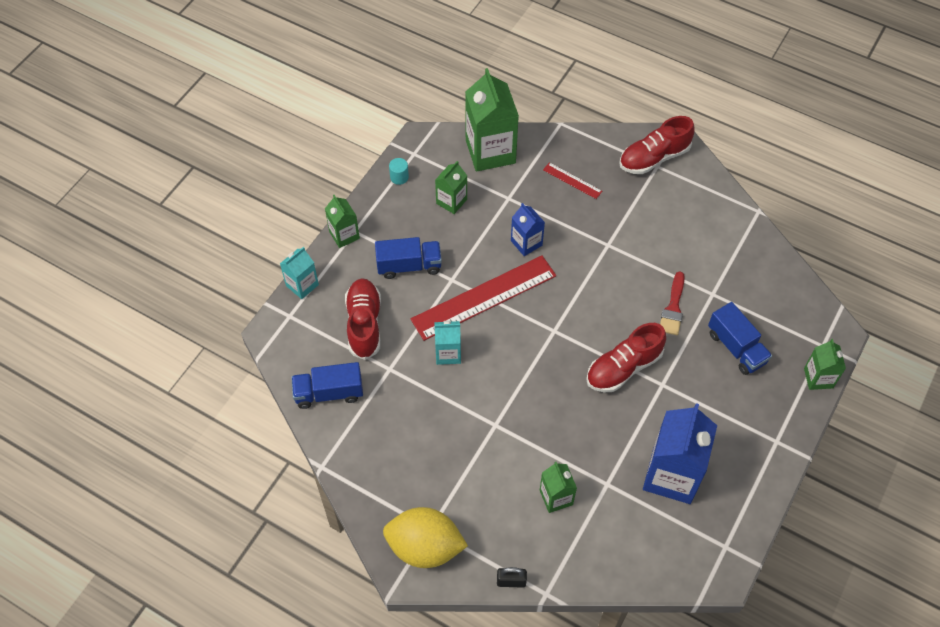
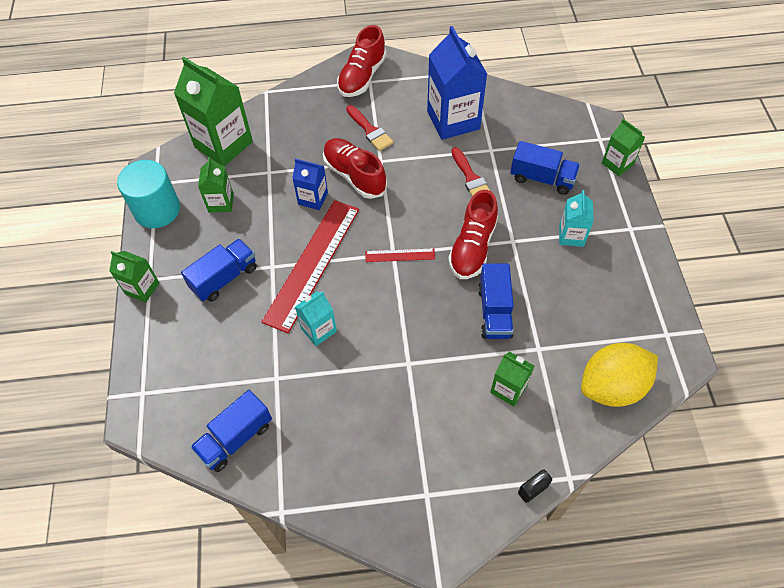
camera: 35 degrees left, 0 degrees up
turquoise carton [280,247,319,299] -> turquoise carton moved to [559,190,594,247]
red shoe [345,278,381,360] -> red shoe moved to [323,138,387,199]
yellow lemon [383,507,468,568] -> yellow lemon moved to [581,343,658,407]
turquoise cylinder [389,158,409,185] -> turquoise cylinder [117,160,180,228], size x2.37
red ruler [543,162,602,199] -> red ruler moved to [365,248,435,262]
blue carton [643,403,717,504] -> blue carton moved to [427,26,487,140]
none -> red brush [346,105,394,151]
none -> blue truck [478,263,514,339]

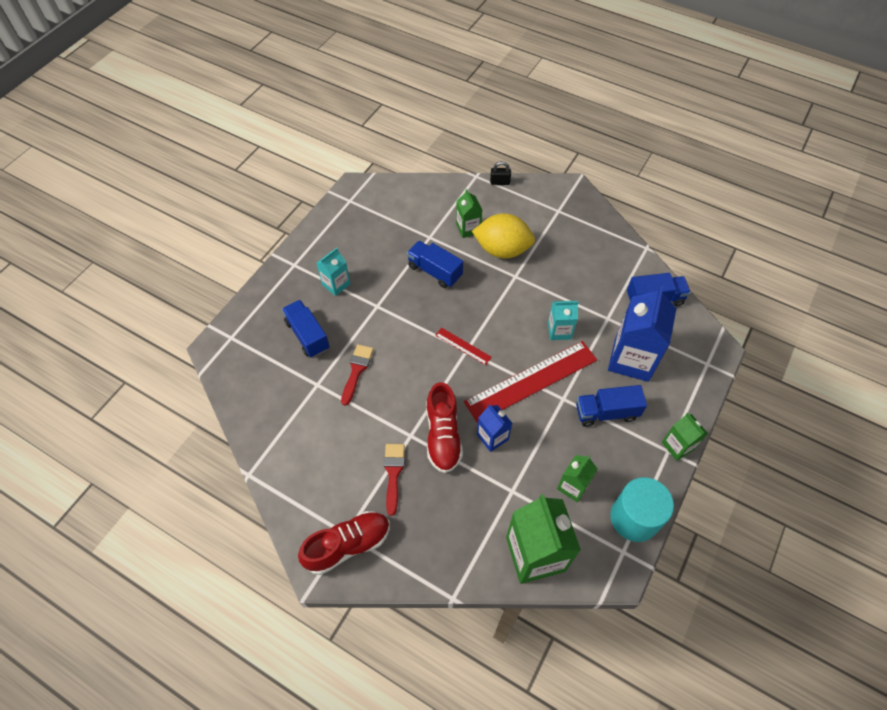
camera: 145 degrees left, 0 degrees up
blue carton [427,26,487,140] -> blue carton moved to [608,286,677,382]
red shoe [448,190,498,279] -> none
blue truck [478,263,514,339] -> blue truck turned 90 degrees counterclockwise [407,241,463,288]
yellow lemon [581,343,658,407] -> yellow lemon moved to [472,213,535,259]
green carton [602,119,645,176] -> none

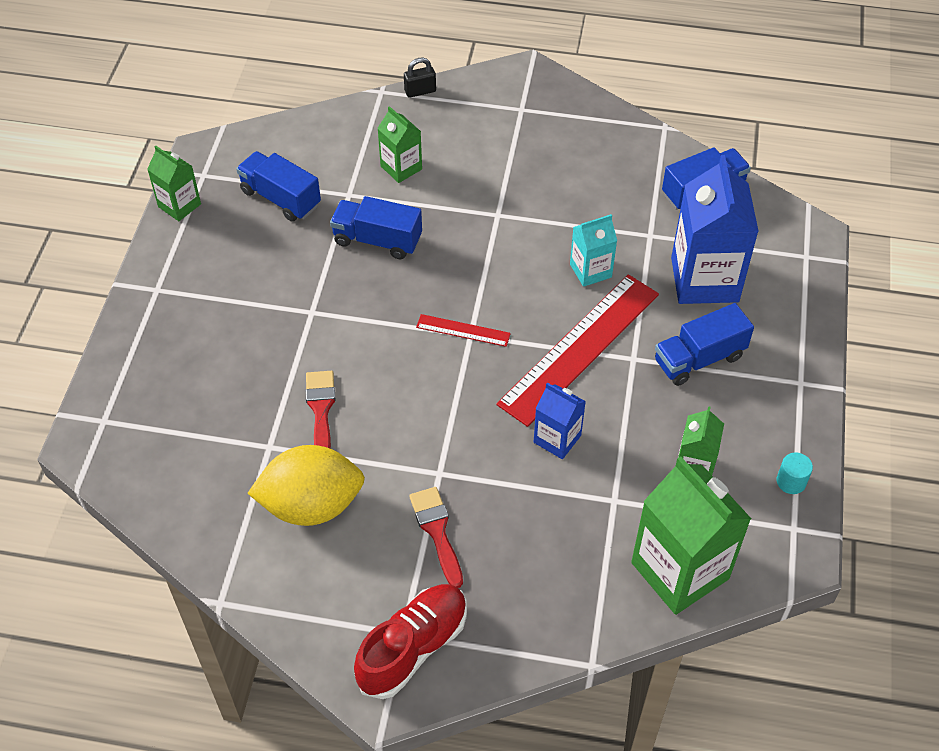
camera: 20 degrees left, 5 degrees down
blue truck [282,300,330,358] -> blue truck moved to [236,151,321,222]
turquoise carton [316,248,350,296] -> none
red shoe [426,382,463,473] -> none
yellow lemon [472,213,535,259] -> yellow lemon moved to [248,445,365,526]
turquoise cylinder [610,477,674,542] -> turquoise cylinder [776,453,813,494], size x0.42
green carton [662,413,708,461] -> green carton moved to [147,146,201,221]

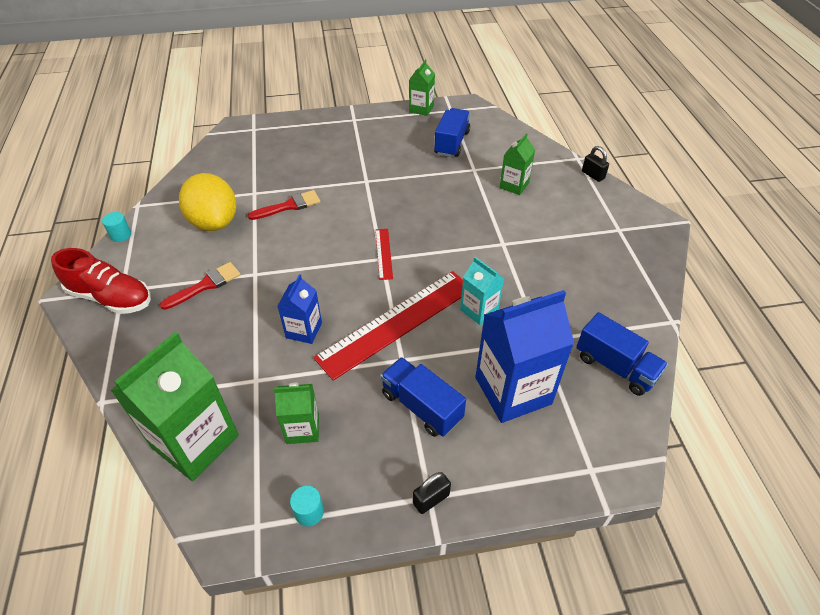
camera: 70 degrees right, 5 degrees down
blue truck [330,196,422,259] -> none
red ruler [496,274,659,427] -> red ruler turned 60 degrees counterclockwise [313,271,463,381]
none -> turquoise cylinder [102,212,131,242]
none -> black padlock [413,472,451,514]

